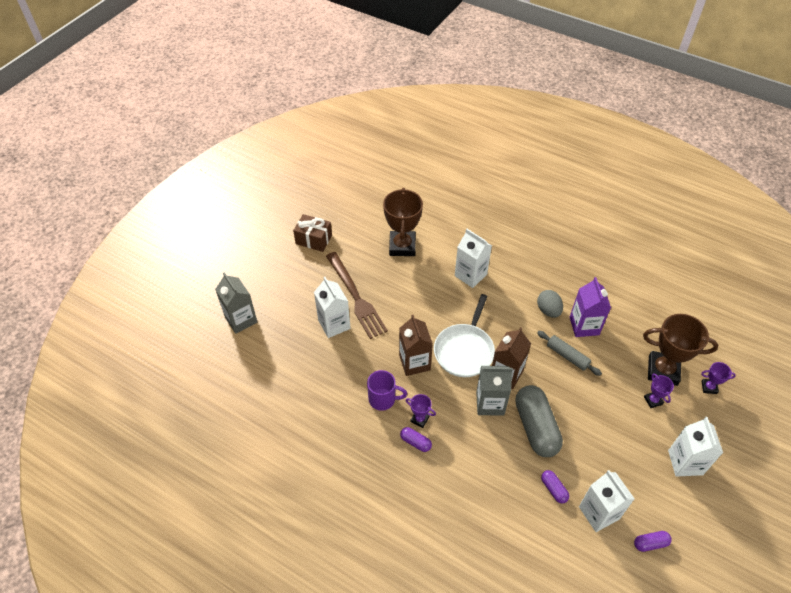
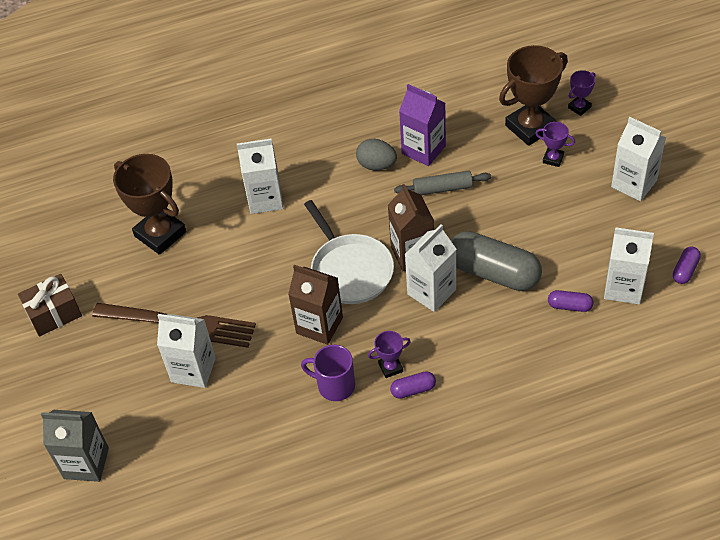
camera: 45 degrees left, 0 degrees up
purple mug [367,370,407,411] -> purple mug turned 120 degrees counterclockwise [301,345,355,401]
grey carton [476,366,513,416] -> white carton [405,224,457,312]

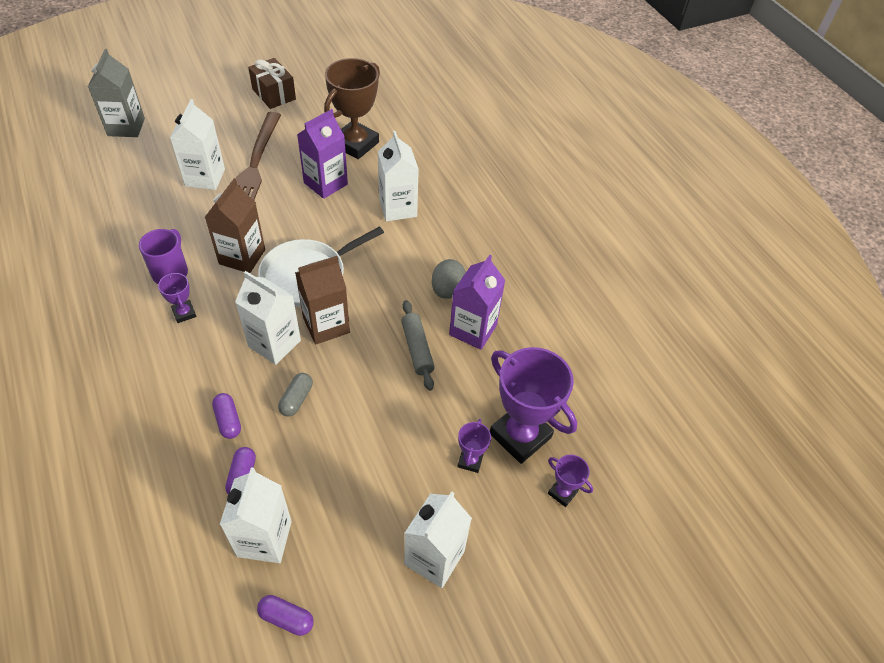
camera: 75 degrees right, 0 degrees up
purple capsule [390,371,436,399] -> purple capsule moved to [212,393,241,439]
grey capsule [451,231,542,291] -> grey capsule [278,373,313,417], size x0.45
brown trophy [499,45,568,146] -> purple trophy [490,347,577,464]
none -> purple carton [297,109,348,199]

